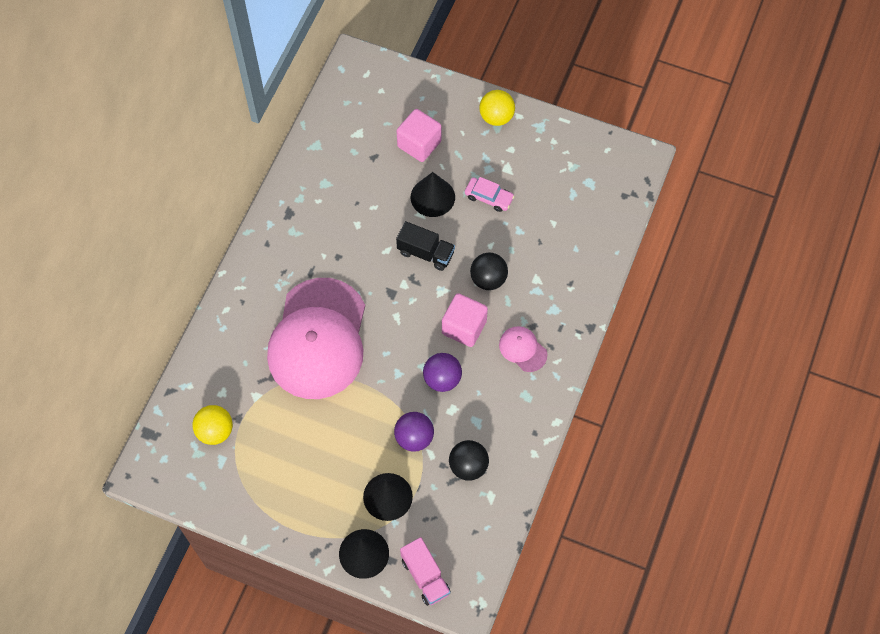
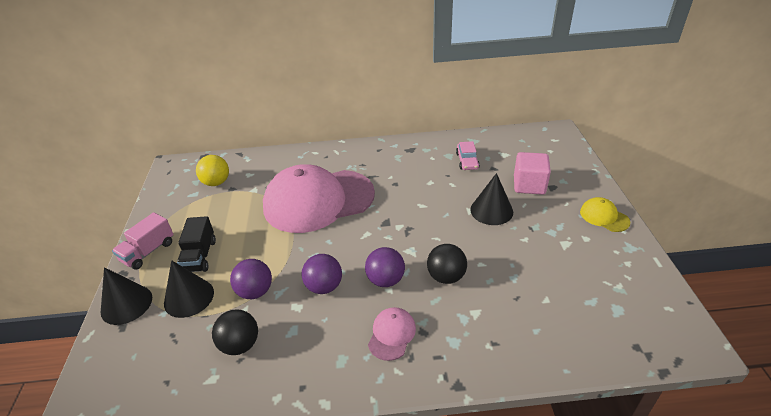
camera: 65 degrees right, 25 degrees down
black truck [396,221,455,271] -> black truck moved to [177,216,216,272]
pink truck [400,537,451,606] -> pink truck moved to [112,212,174,270]
pink cube [442,293,488,347] -> purple ball [365,247,405,287]
pink car [465,177,515,212] -> pink car moved to [456,141,480,170]
yellow ball [479,90,515,126] -> yellow cap [580,197,630,232]

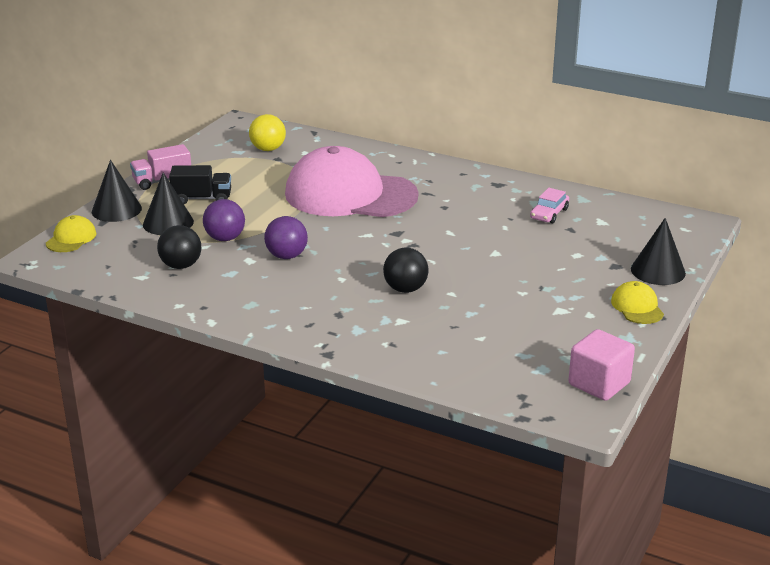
camera: 30 degrees right, 10 degrees down
black truck [177,216,216,272] -> black truck turned 120 degrees counterclockwise [169,165,231,204]
purple ball [365,247,405,287] -> none
pink cap [368,307,416,361] -> none
black cone [470,173,513,225] -> black cone moved to [631,218,686,285]
pink cube [514,152,551,195] -> pink cube moved to [569,329,635,401]
none -> yellow cap [46,215,97,252]

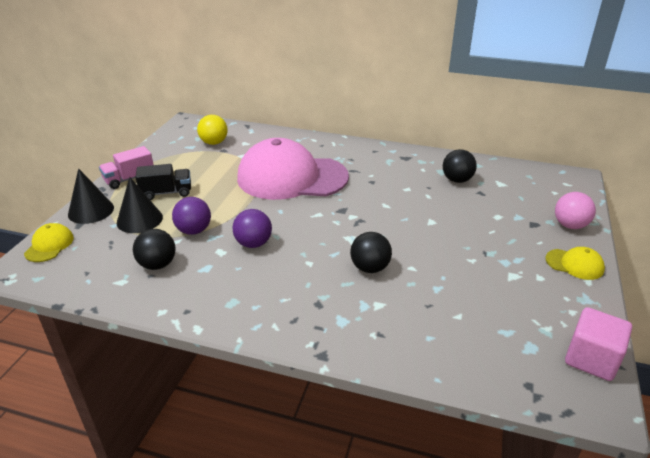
camera: 10 degrees left, 5 degrees up
pink car [530,188,569,223] -> black ball [443,149,477,183]
yellow cap [611,281,664,324] -> yellow cap turned 135 degrees clockwise [545,247,605,280]
black cone [631,218,686,285] -> pink ball [555,192,596,229]

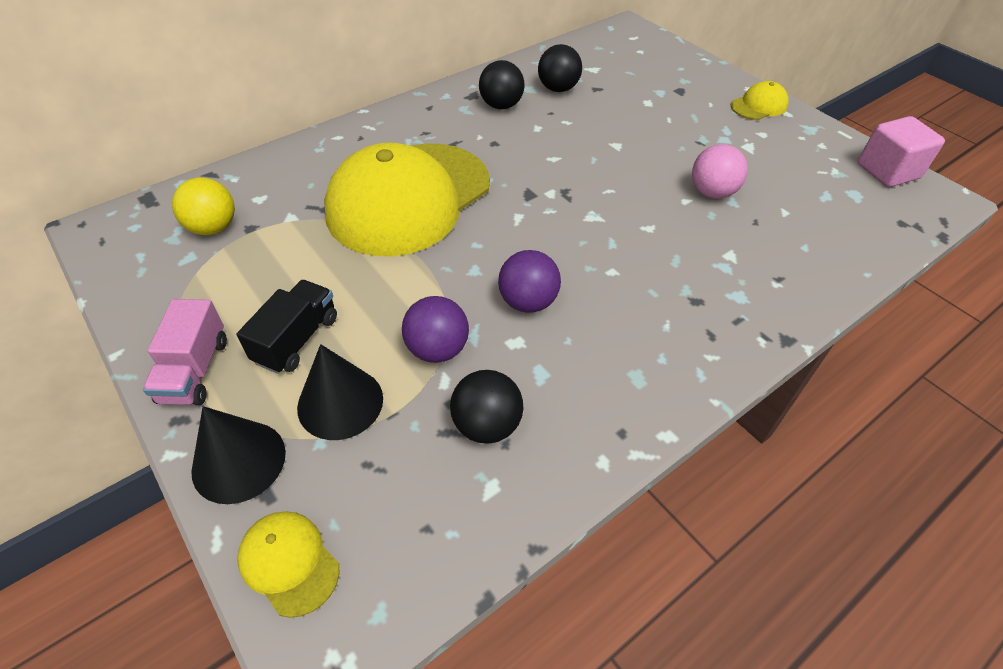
camera: 55 degrees left, 15 degrees up
pink cap [237,138,349,200] -> yellow cap [324,143,490,256]
black ball [350,232,392,273] -> black ball moved to [479,60,525,109]
pink ball [555,192,596,229] -> pink ball moved to [692,144,748,199]

